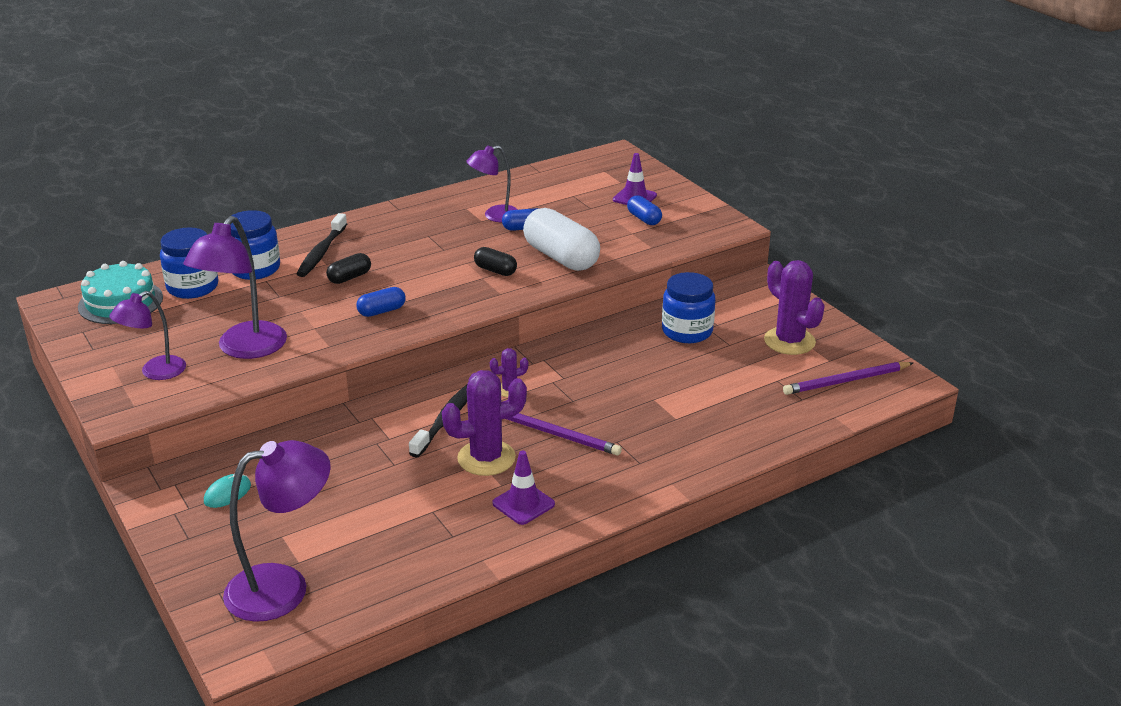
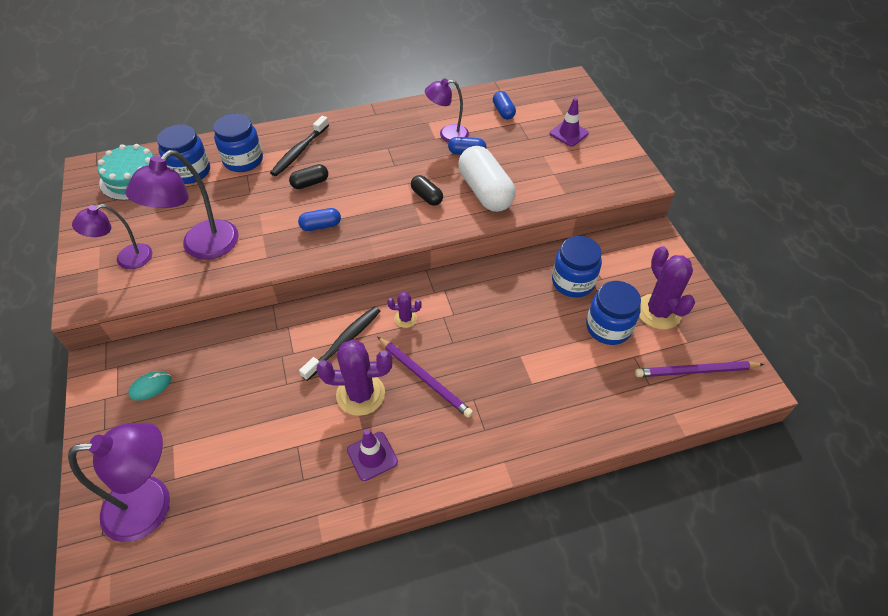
camera: 15 degrees right, 20 degrees up
blue capsule [627,195,662,225] -> blue capsule moved to [493,91,516,120]
none -> blue jar [586,281,641,345]

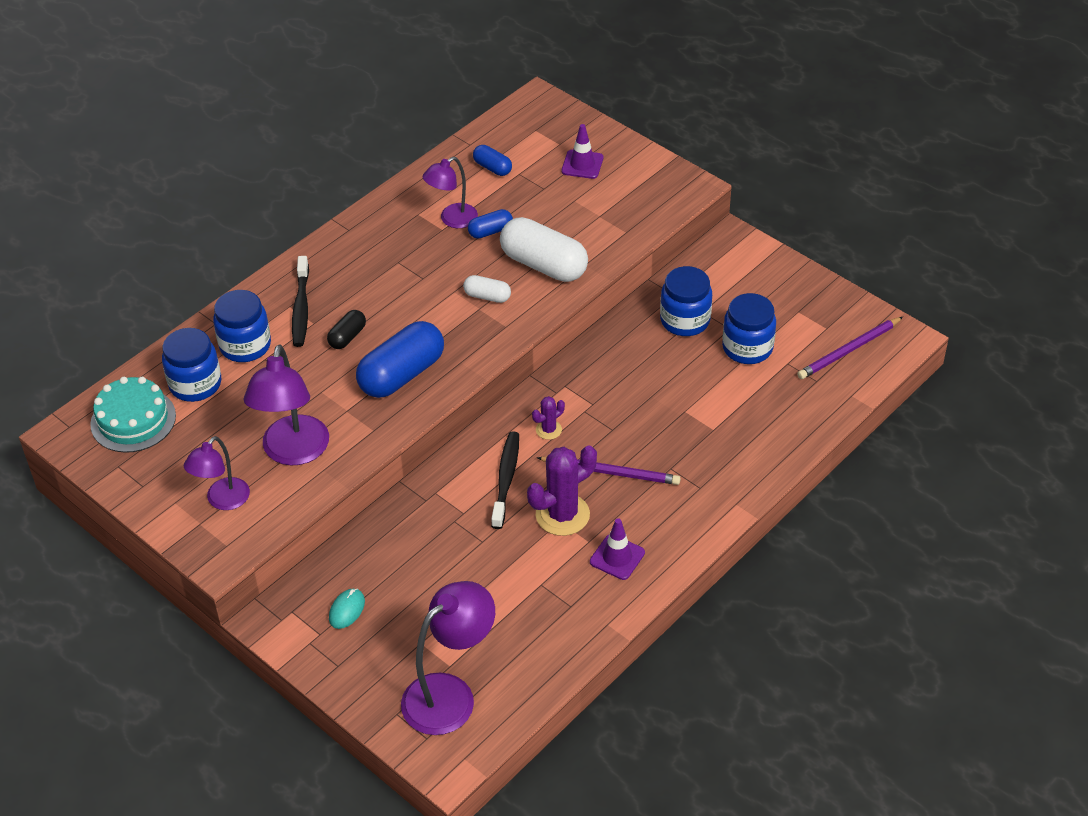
camera: 30 degrees left, 5 degrees down
blue capsule [298,208,341,231] -> blue capsule [356,321,444,398], size x2.01
black capsule [411,175,443,206] -> white capsule [463,275,511,303]
purple cactus [639,246,695,330] -> none

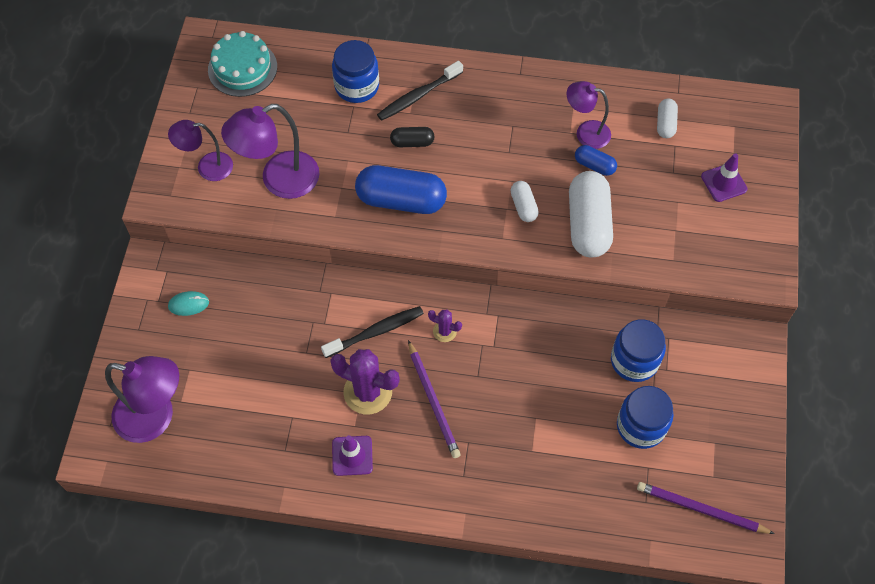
camera: 55 degrees right, 15 degrees up
blue jar [162,328,221,402] -> none
blue capsule [473,145,512,176] -> white capsule [657,99,678,138]

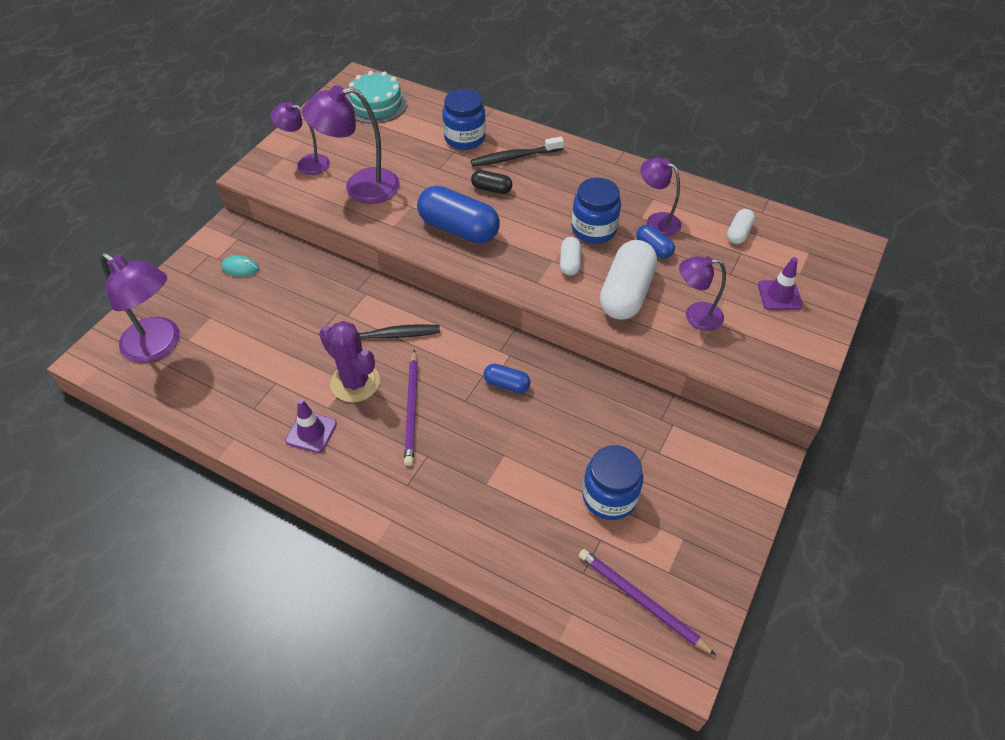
camera: 20 degrees right, 10 degrees down
purple cactus [428,309,462,342] -> none
blue jar [611,319,666,382] -> blue jar moved to [572,178,621,244]
none -> blue capsule [484,364,530,393]
none -> purple lamp [679,256,726,331]

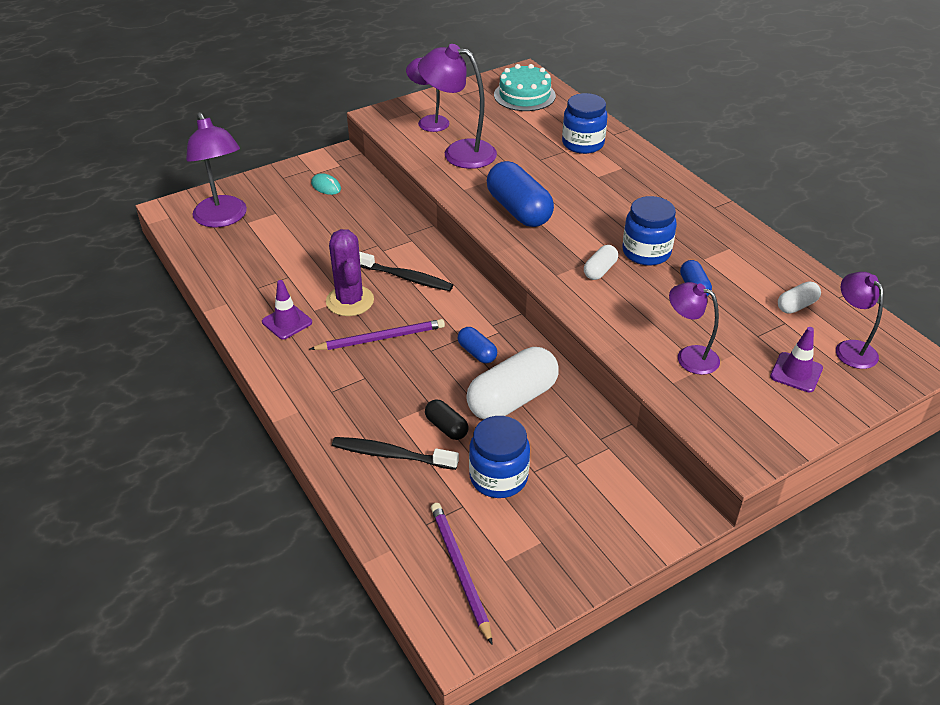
camera: 30 degrees right, 10 degrees down
purple pencil [404,349,418,466] -> purple pencil turned 135 degrees counterclockwise [310,319,445,350]
black toothbrush [471,137,564,167] -> black toothbrush moved to [332,437,459,470]
black capsule [471,170,512,194] -> black capsule moved to [425,399,469,440]
white capsule [600,240,657,320] -> white capsule moved to [466,347,559,419]
purple lamp [640,157,681,236] -> purple lamp moved to [836,272,884,369]

